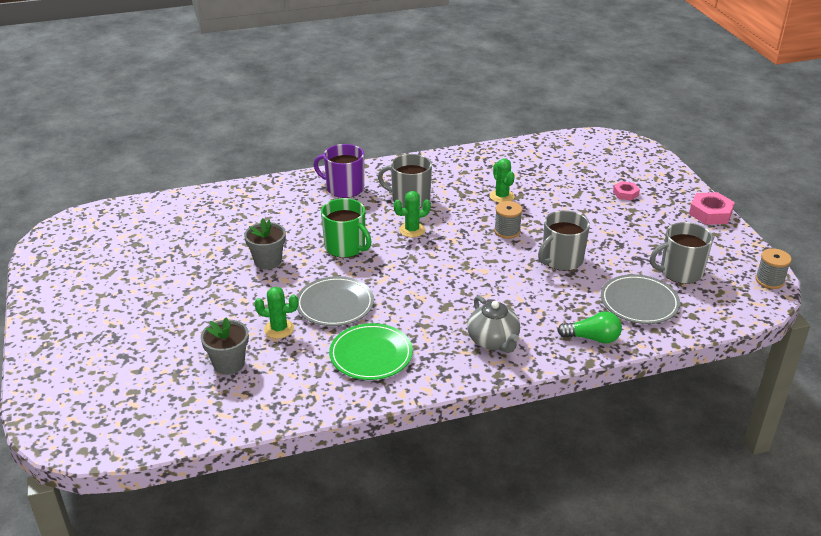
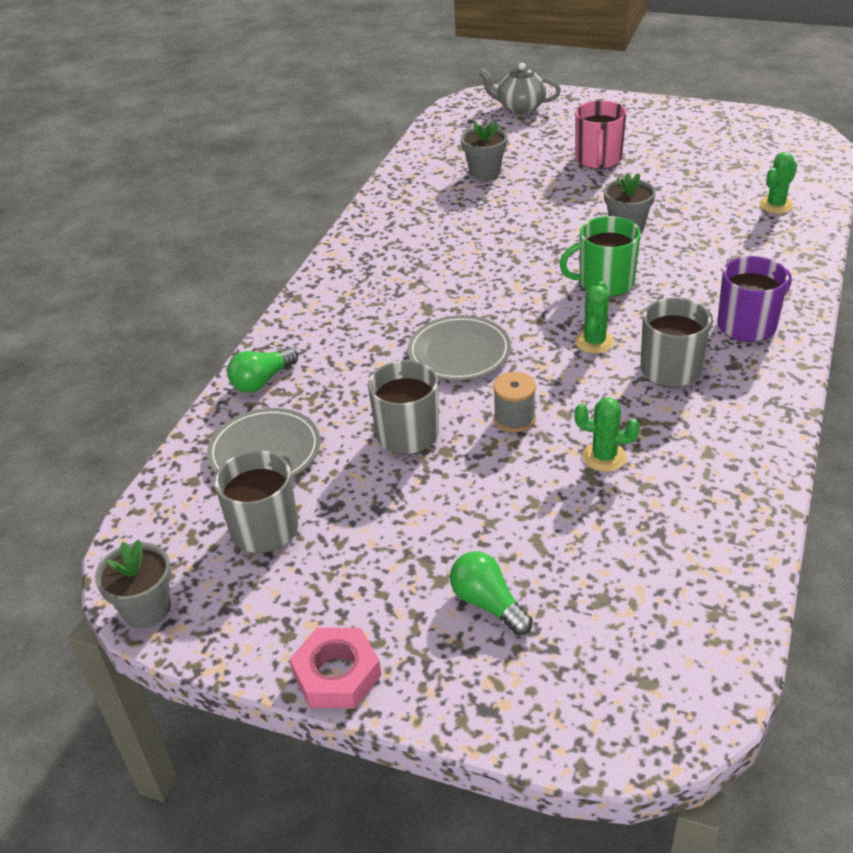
camera: 130 degrees right, 5 degrees up
green cactus [254,287,298,339] -> green cactus moved to [759,152,797,214]
grey plate [297,276,374,326] -> grey plate moved to [407,315,511,380]
green plate [329,323,413,380] -> none
grey teapot [467,296,520,353] -> grey teapot moved to [479,63,561,114]
pink nut [613,181,640,201] -> green light bulb [450,551,533,635]
grey spool [755,248,792,289] -> grey flower pot [95,539,172,628]
none -> pink mug [575,100,627,169]

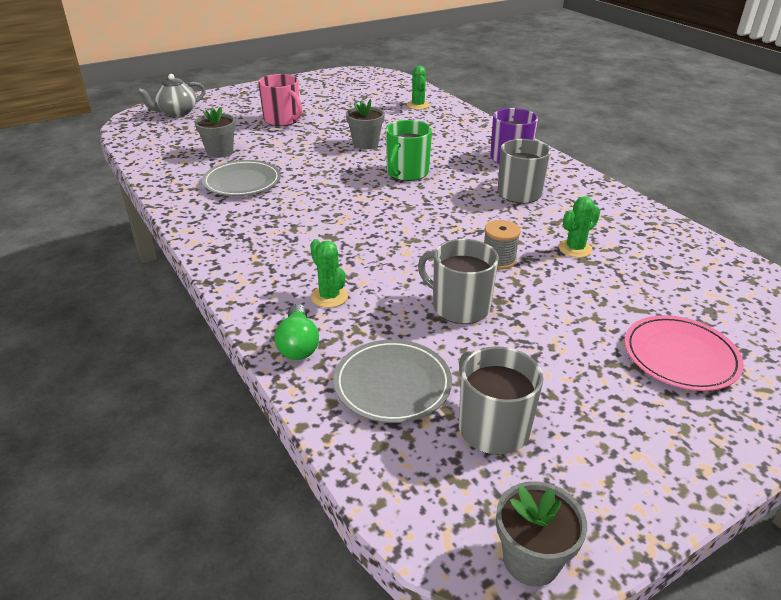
camera: 55 degrees left, 5 degrees down
pink nut [290,627,381,708] -> none
grey plate [407,315,511,380] -> grey plate moved to [202,160,281,196]
green light bulb [450,551,533,635] -> pink plate [624,315,744,391]
green cactus [575,281,614,354] -> green cactus moved to [310,239,348,308]

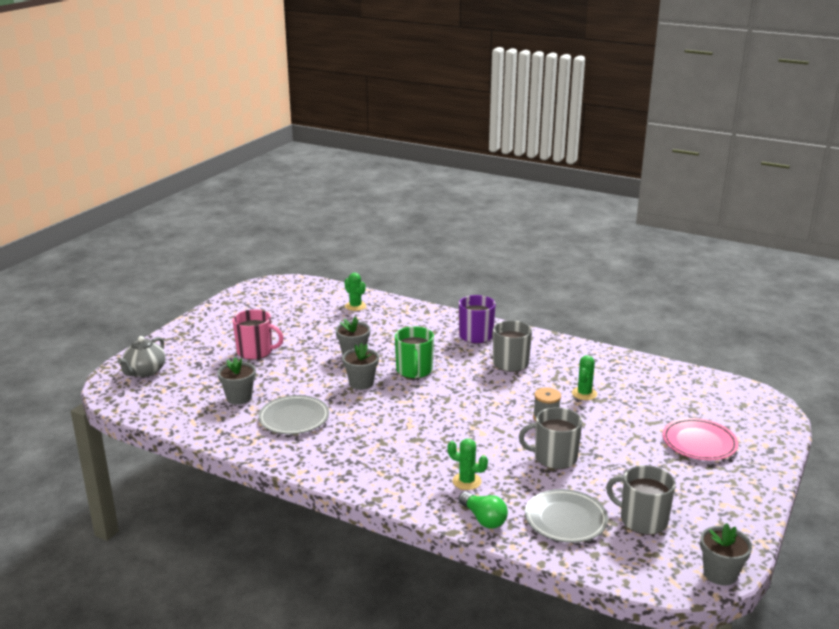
camera: 30 degrees left, 10 degrees down
none -> grey flower pot [342,343,379,390]

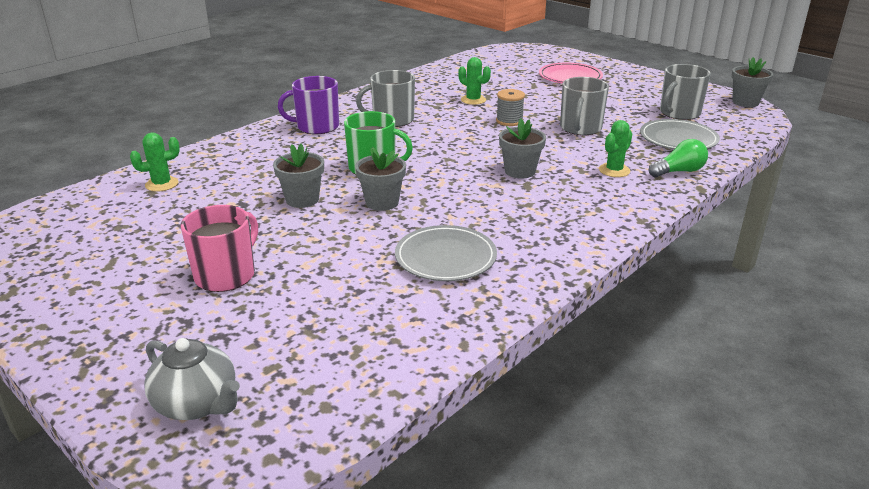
camera: 75 degrees left, 5 degrees up
grey flower pot [217,357,256,405] -> grey flower pot moved to [499,118,546,178]

